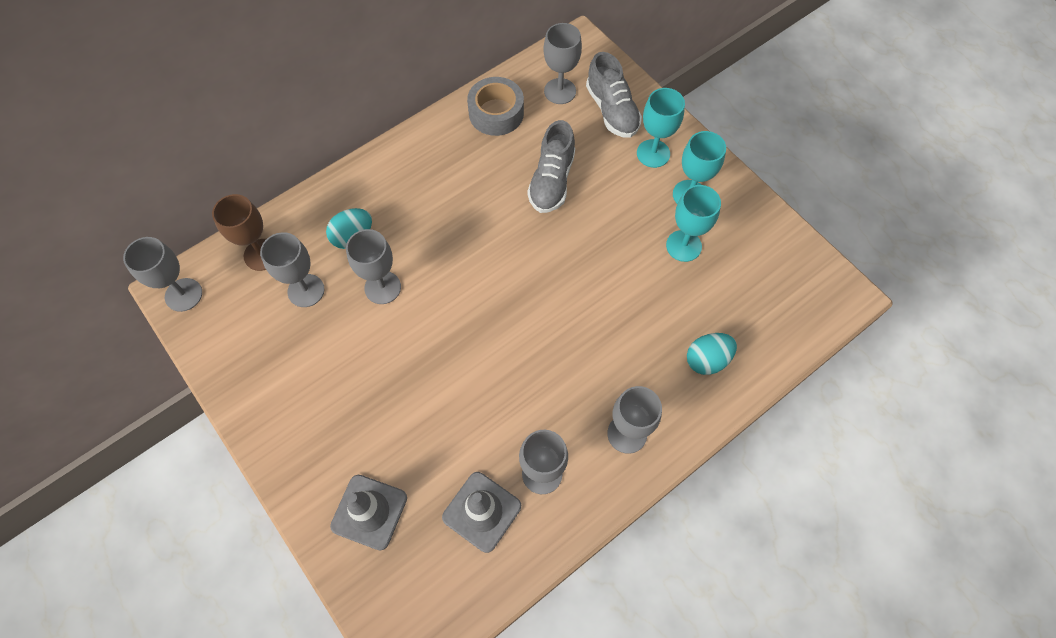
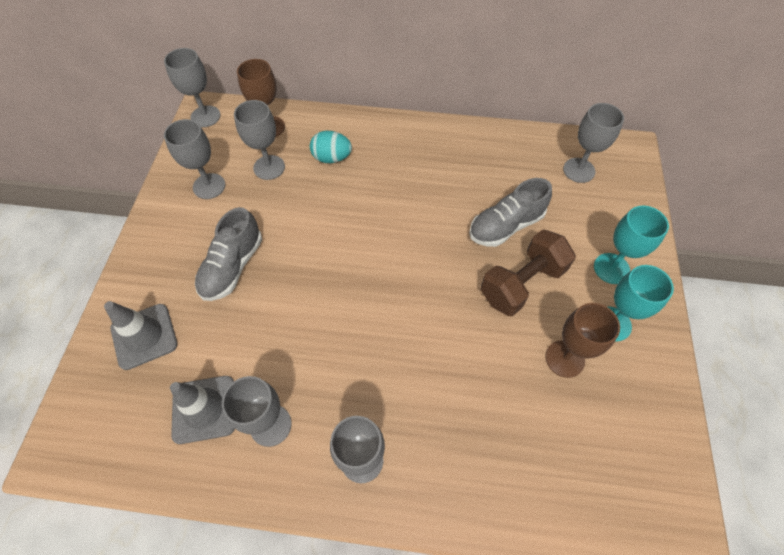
camera: 45 degrees right, 5 degrees down
grey goblet [346,229,401,304] -> grey goblet moved to [164,119,226,199]
grey tape [467,77,524,136] -> none
grey shoe [586,52,642,138] -> grey shoe moved to [195,207,262,301]
turquoise goblet [666,185,721,262] -> brown goblet [545,303,620,378]
turquoise egg [687,333,737,375] -> none
none -> brown dumbbell [481,229,576,316]

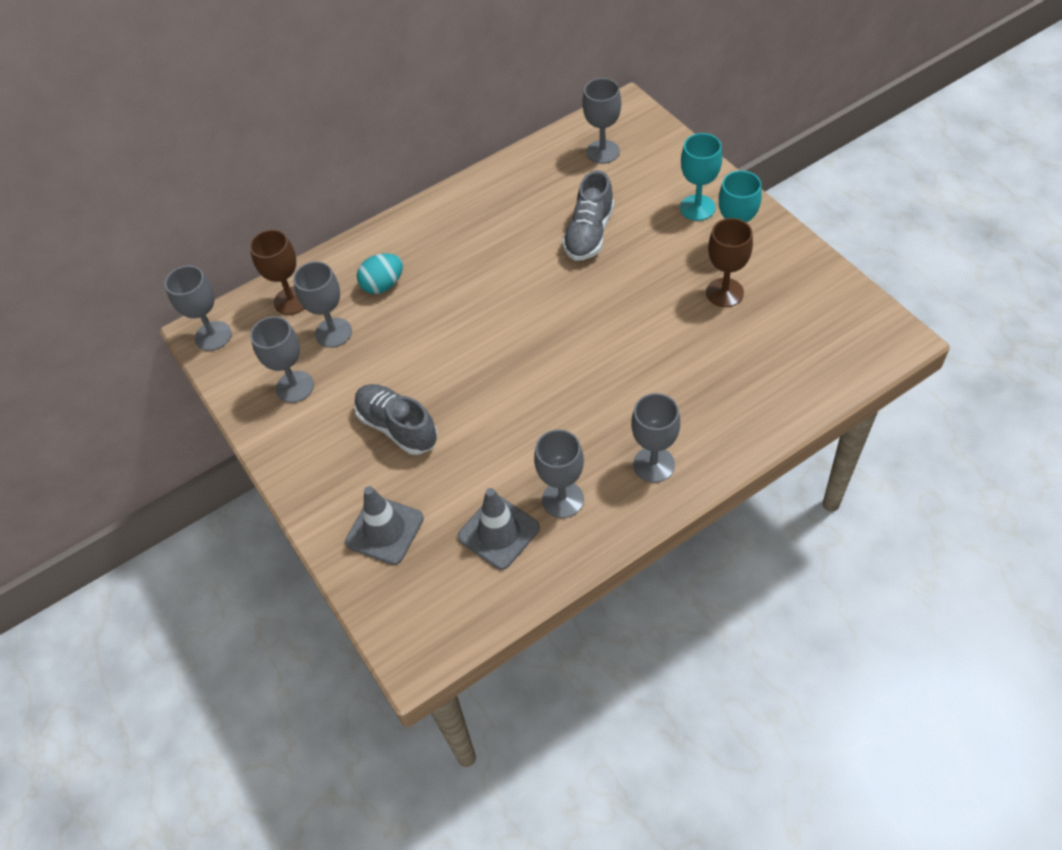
camera: 35 degrees left, 5 degrees down
grey shoe [195,207,262,301] -> grey shoe turned 150 degrees clockwise [354,384,438,455]
brown dumbbell [481,229,576,316] -> none

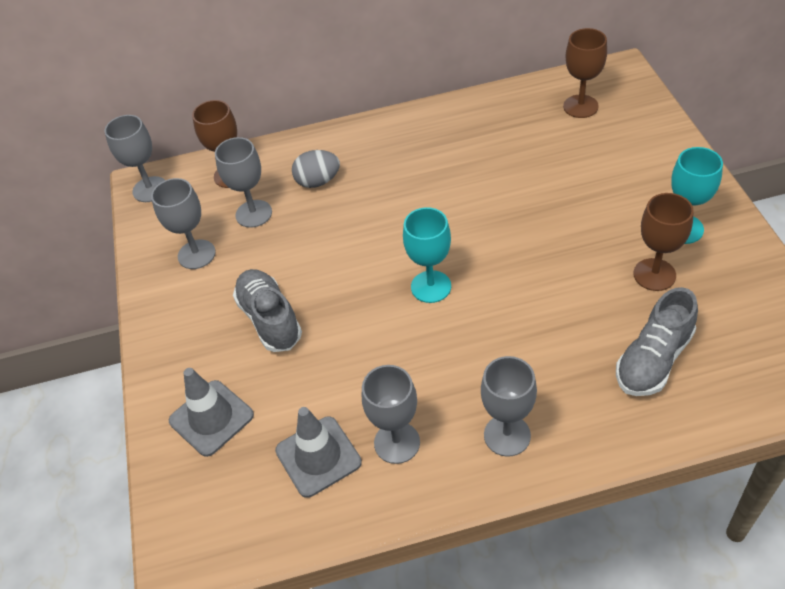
camera: 20 degrees right, 5 degrees down
turquoise egg [357,253,403,294] -> grey egg [292,150,340,188]
grey shoe [562,170,614,261] -> grey shoe moved to [616,287,698,396]
grey goblet [582,78,621,164] -> brown goblet [563,28,607,118]
turquoise goblet [680,133,722,221] -> turquoise goblet moved to [403,207,451,303]

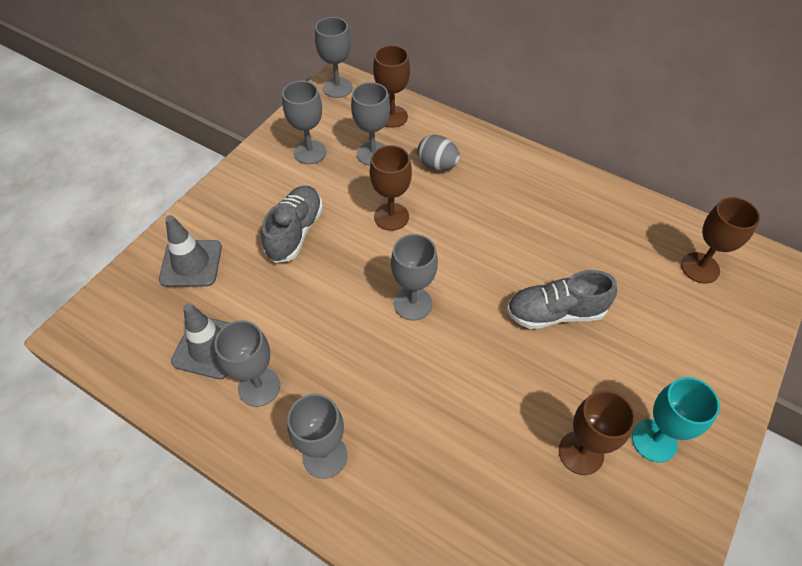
camera: 40 degrees right, 5 degrees up
turquoise goblet [403,207,451,303] -> grey goblet [391,234,438,321]
grey shoe [616,287,698,396] -> grey shoe moved to [507,270,617,329]
none -> brown goblet [370,145,412,231]

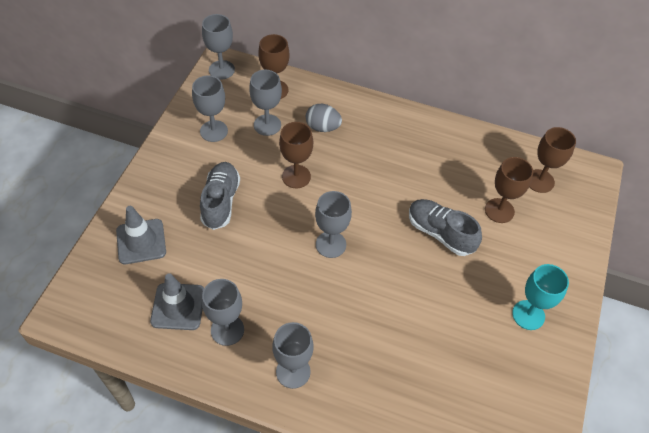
camera: 15 degrees left, 0 degrees up
grey shoe [507,270,617,329] -> grey shoe turned 60 degrees clockwise [409,199,482,256]
brown goblet [559,390,636,475] -> brown goblet moved to [485,157,533,223]

